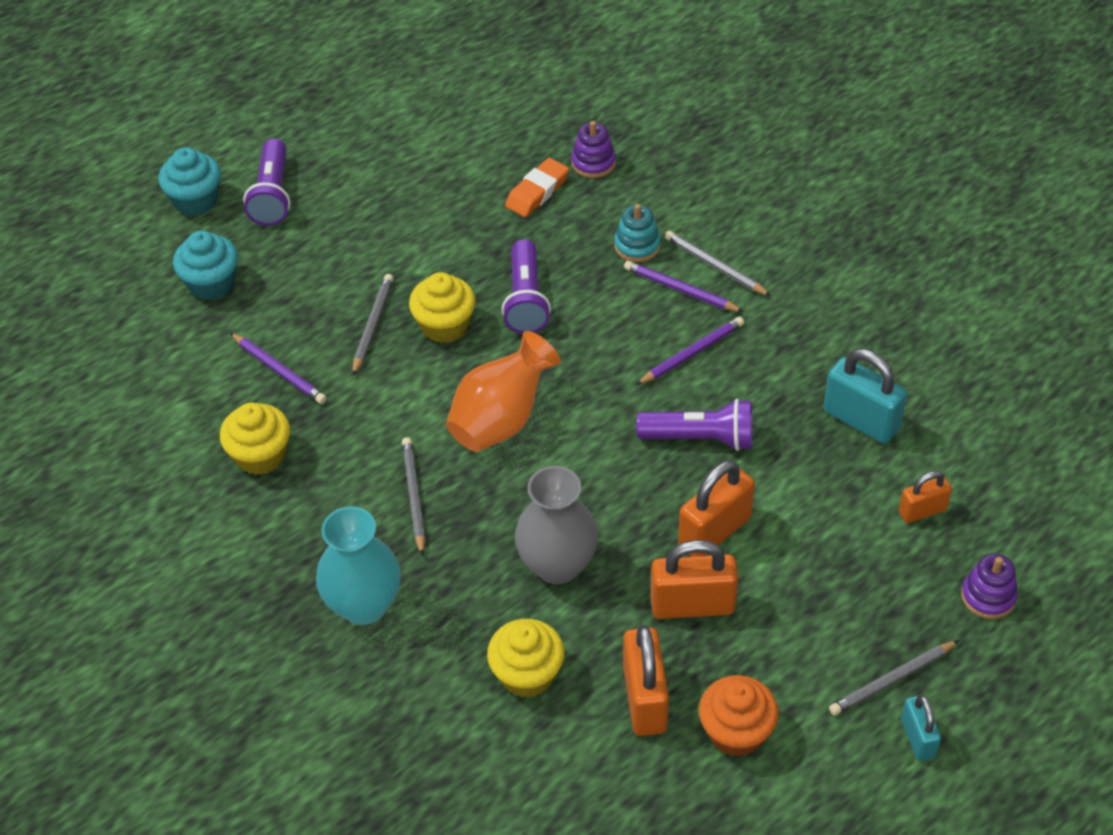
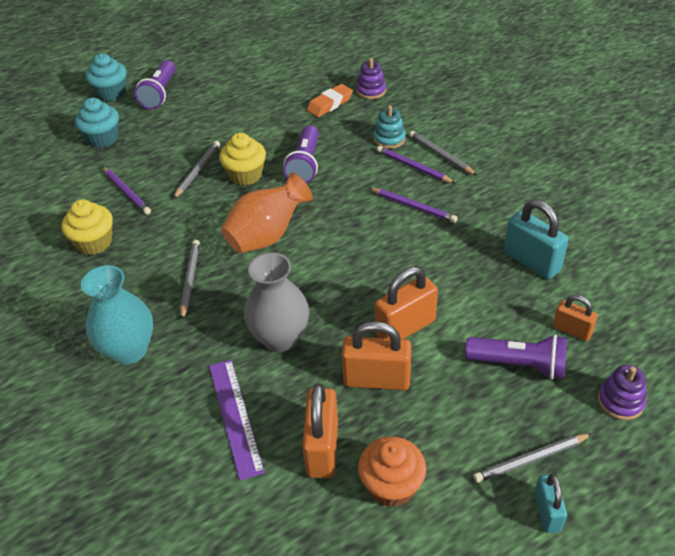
camera: 10 degrees right, 5 degrees down
yellow cupcake [487,619,565,698] -> purple ruler [209,360,265,481]
purple pencil [636,317,744,385] -> purple pencil turned 60 degrees clockwise [369,188,458,223]
purple flashlight [636,399,752,451] -> purple flashlight moved to [465,334,567,379]
orange padlock [899,471,952,523] -> orange padlock turned 45 degrees clockwise [553,295,598,341]

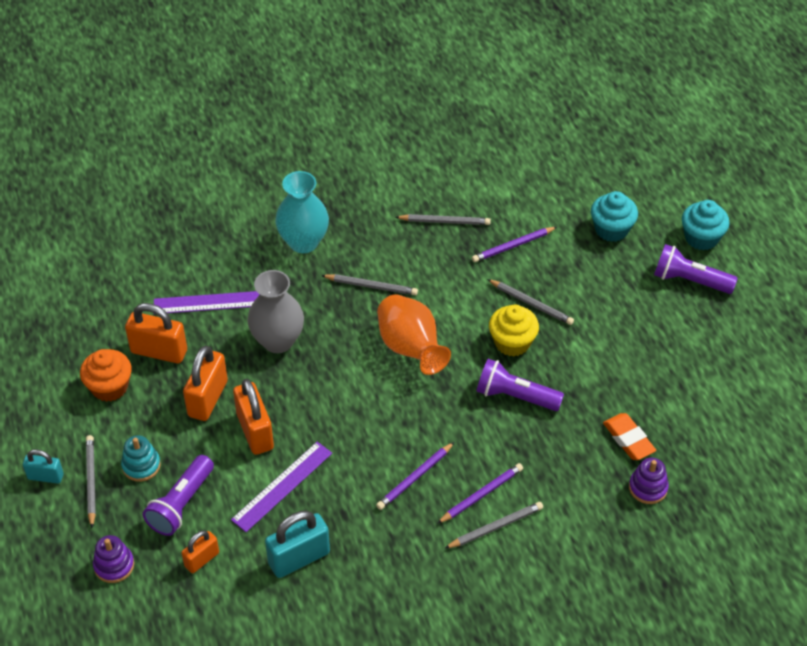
camera: 100 degrees right, 5 degrees up
yellow cupcake [61,199,113,255] -> grey pencil [395,214,491,225]
turquoise stacking toy [373,105,406,149] -> turquoise stacking toy moved to [121,435,161,482]
none -> purple ruler [231,442,332,532]

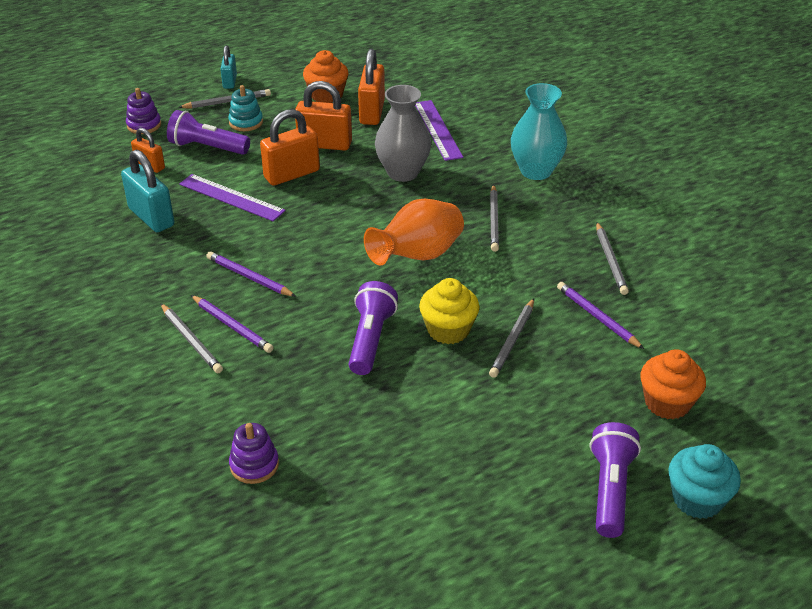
camera: 80 degrees right, 10 degrees down
turquoise cupcake [591,191,638,242] -> orange cupcake [640,350,706,420]
orange eraser [603,413,656,460] -> none

